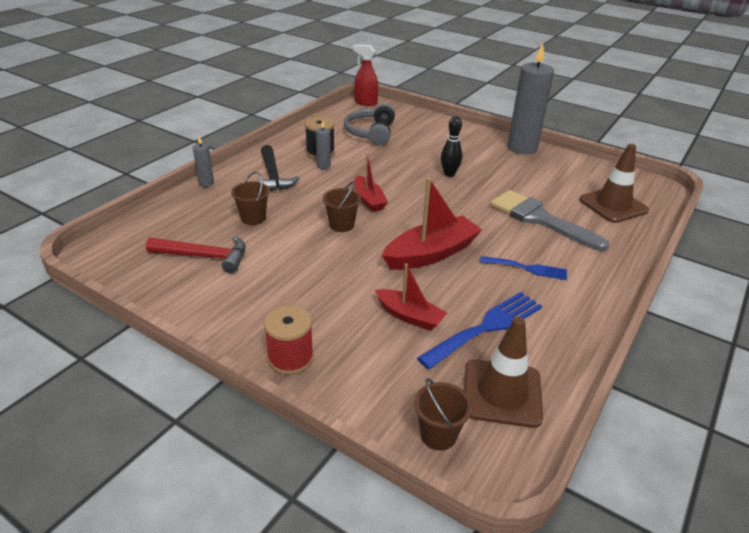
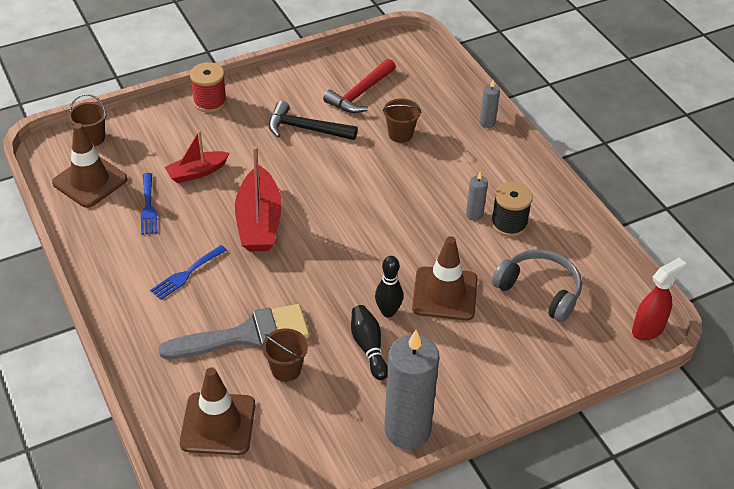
camera: 120 degrees right, 10 degrees up
black hammer [257,145,300,191] -> black hammer moved to [269,101,358,140]
brown bucket [323,181,361,232] -> brown bucket moved to [262,328,308,382]
red boat [354,153,388,212] -> none
blue fork [417,292,542,369] -> blue fork [141,173,158,235], size x0.63
none -> black bowling pin [351,305,388,380]
none -> brown traffic cone [412,236,478,321]

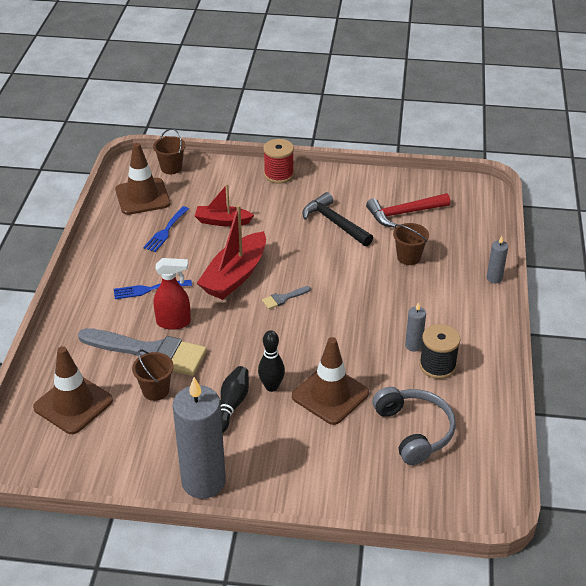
camera: 35 degrees right, 5 degrees down
red spray bottle [632,258,686,341] -> red spray bottle moved to [153,258,191,330]
none -> grey brush [262,286,311,309]

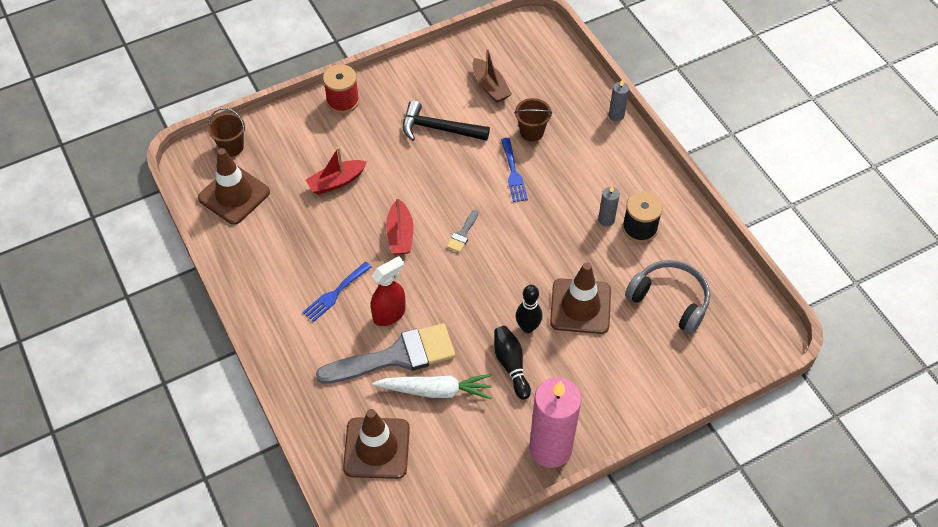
camera: 35 degrees left, 15 degrees up
brown bucket [132,350,174,401] -> white carrot [372,374,492,399]
blue fork [143,206,189,252] -> blue fork moved to [501,138,528,202]
grey candle [173,377,226,499] -> pink candle [529,377,582,468]
red boat [197,205,266,300] -> red boat [386,197,413,255], size x0.61
red hammer [366,193,450,227] -> brown boat [473,48,512,103]

